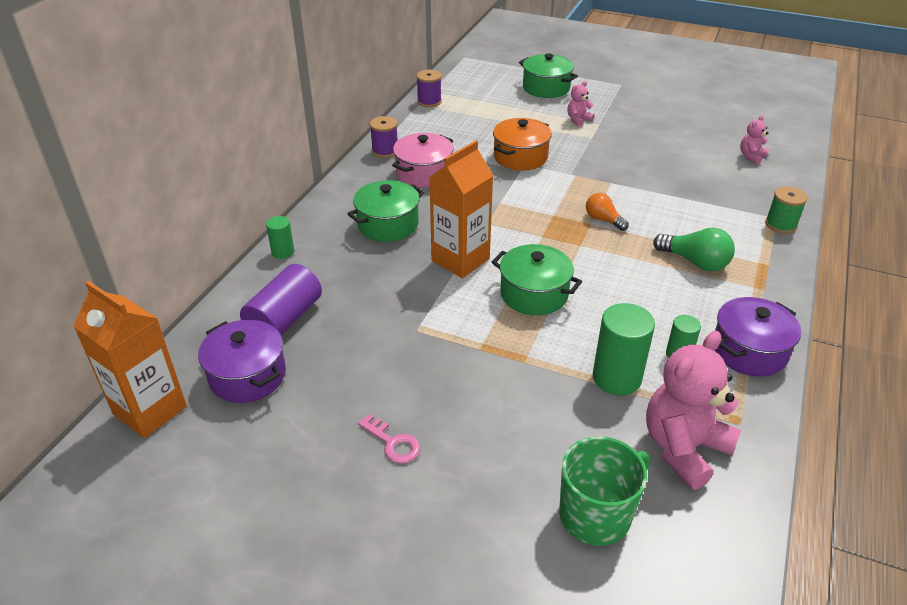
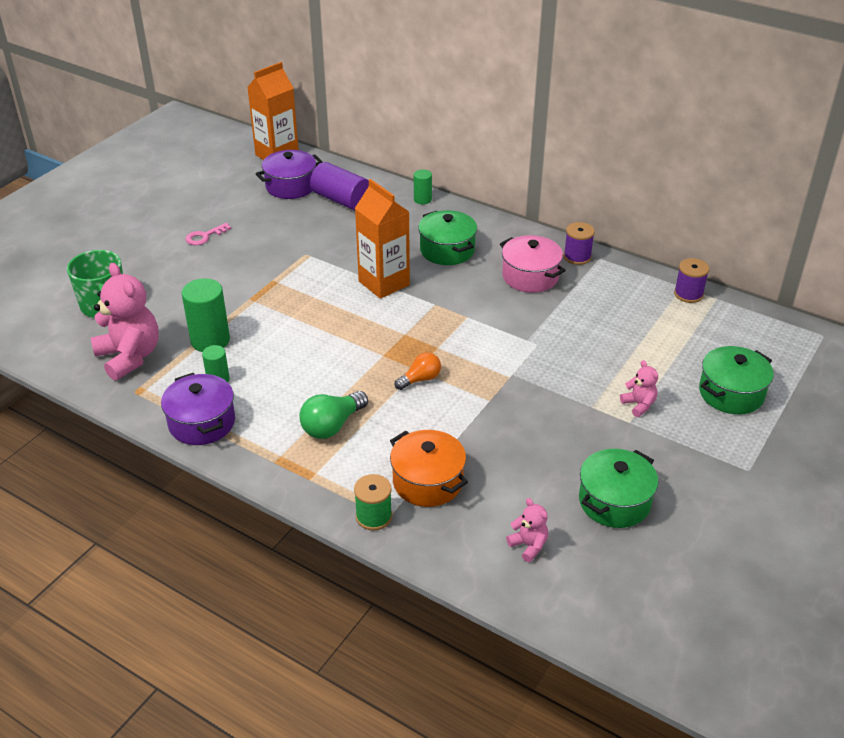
camera: 100 degrees right, 0 degrees up
green pot [492,244,582,315] -> green pot moved to [579,449,658,528]
orange pot [493,118,552,171] -> orange pot moved to [390,430,468,507]

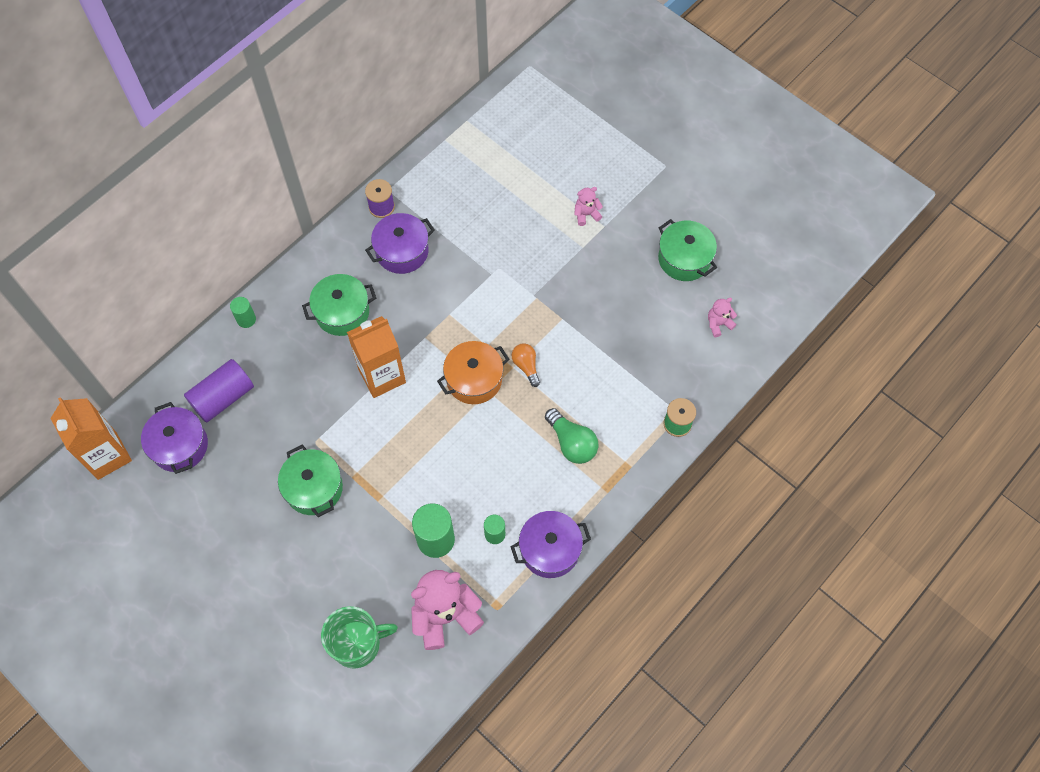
camera: 80 degrees left, 25 degrees up
pink key [185,223,231,245] -> none
orange pot [390,430,468,507] -> orange pot moved to [437,341,509,404]
pink pot [500,235,566,293] -> purple pot [365,213,435,274]
purple spool [674,258,709,303] -> none
green pot [699,346,774,414] -> green pot moved to [278,445,343,517]

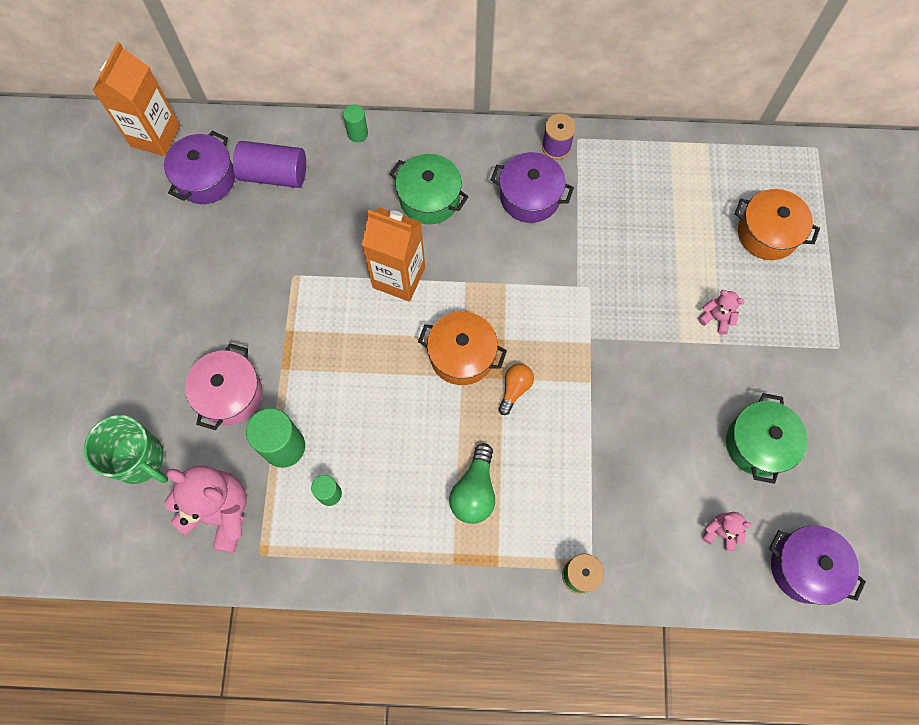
camera: 50 degrees right, 5 degrees up
green pot [278,445,343,517] -> none
purple pot [510,511,591,578] -> purple pot moved to [769,525,866,605]
none -> pink pot [185,343,262,430]
none -> orange pot [735,189,820,260]

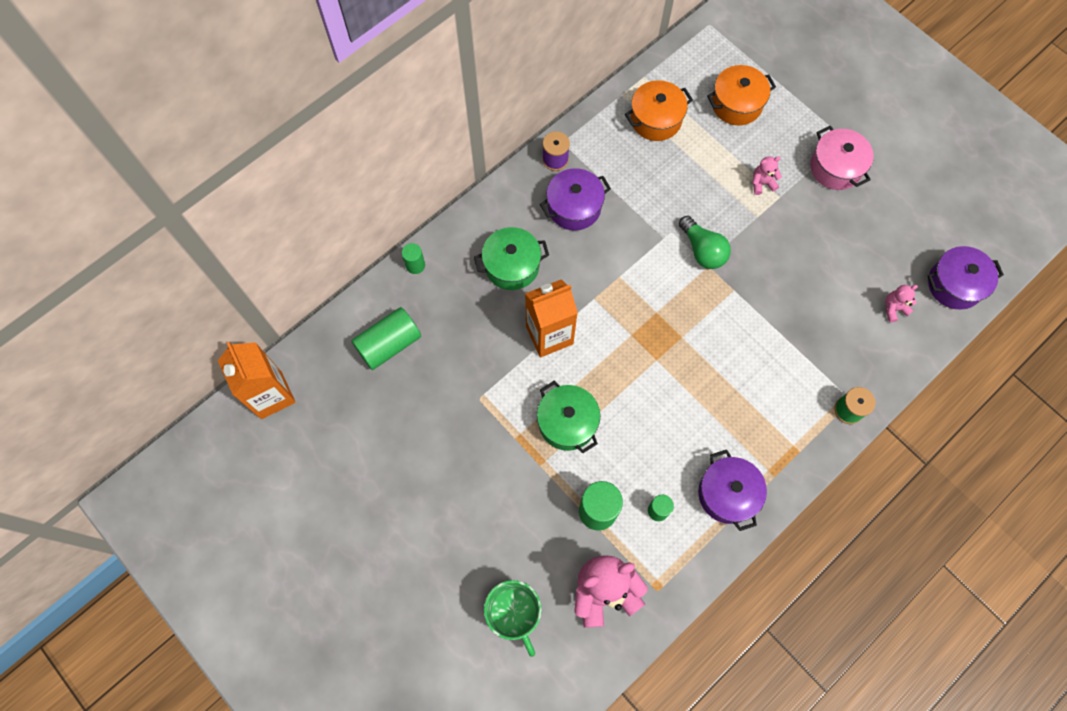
camera: 45 degrees left, 0 degrees up
green mug [84,415,168,484] -> green mug turned 75 degrees clockwise [484,580,542,657]
purple pot [164,131,235,204] -> purple pot moved to [698,450,767,531]
pink pot [185,343,262,430] -> pink pot moved to [810,126,874,190]
purple cylinder [233,141,306,188] -> green cylinder [351,307,421,370]
orange pot [418,311,507,385] -> orange pot moved to [625,80,693,141]
green light bulb [449,443,495,524] -> green light bulb moved to [679,216,731,269]
orange light bulb [499,364,534,415] -> none
green pot [726,393,808,484] -> green pot moved to [537,381,600,453]

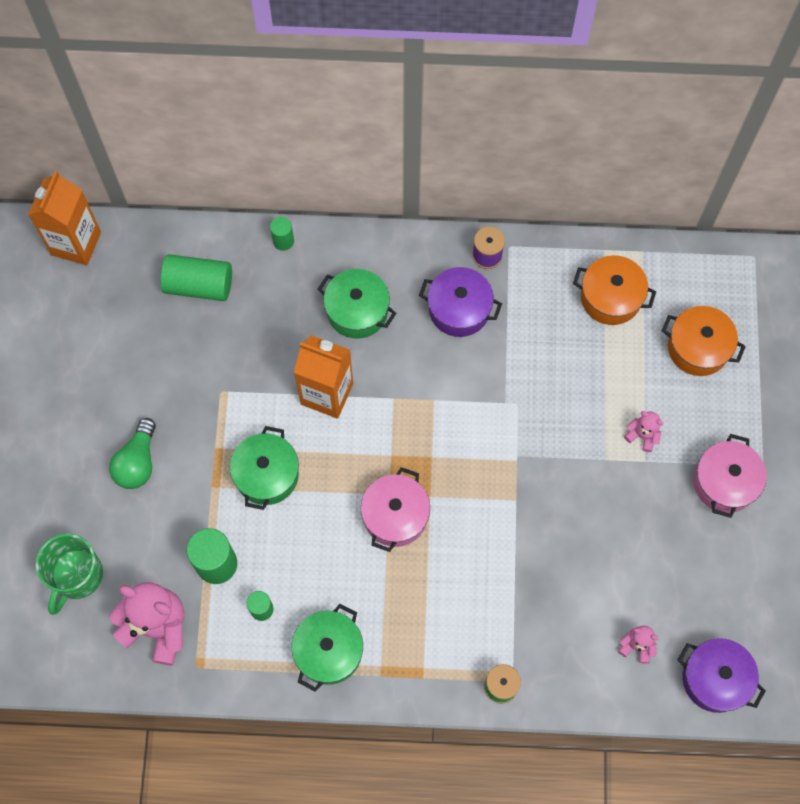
camera: 45 degrees right, 0 degrees up
green light bulb [679,216,731,269] -> green light bulb moved to [109,418,156,489]
purple pot [698,450,767,531] -> green pot [291,604,363,692]
none -> pink pot [361,467,430,552]

